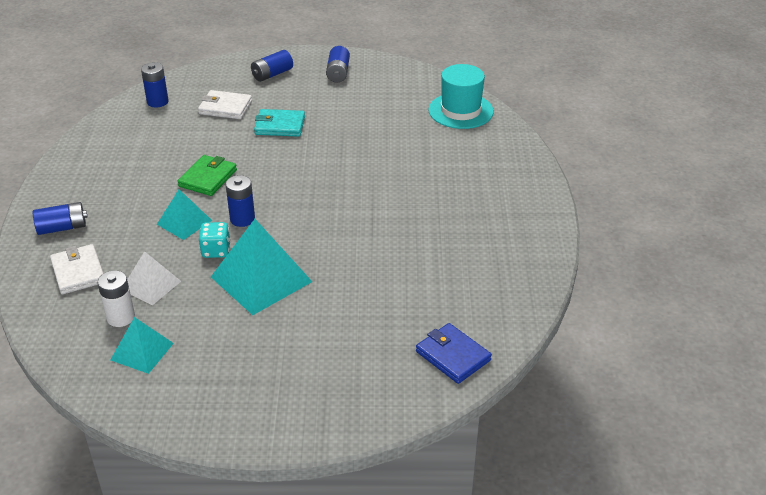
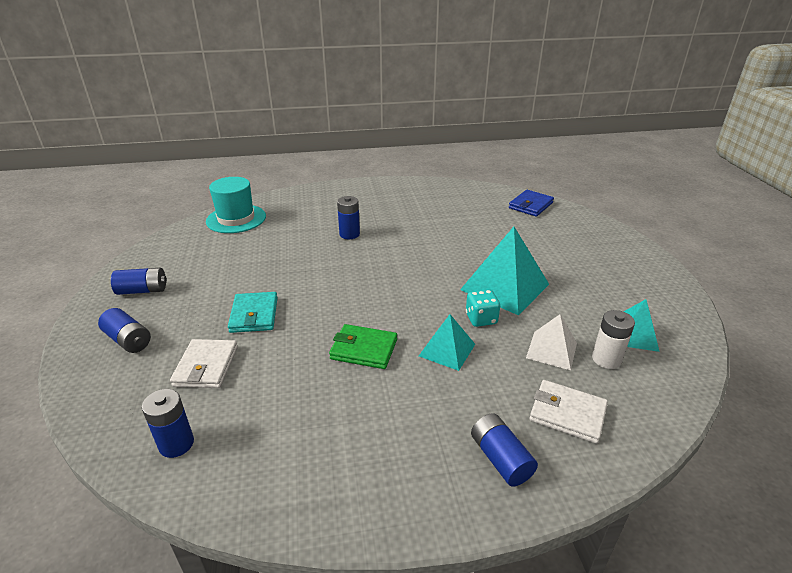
camera: 100 degrees left, 5 degrees down
white wallet [50,244,104,294] -> white wallet turned 60 degrees clockwise [530,380,608,444]
blue battery [225,175,255,227] -> blue battery moved to [337,196,360,239]

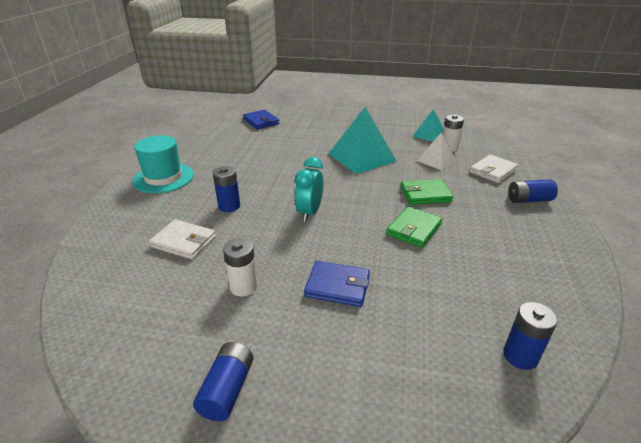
camera: 70 degrees left, 0 degrees up
blue battery [98,308,151,353] -> none
white wallet [170,339,238,388] -> white wallet moved to [149,219,216,259]
turquoise hat [206,177,266,233] -> turquoise hat moved to [132,135,194,193]
turquoise wallet [228,292,278,333] -> blue wallet [304,261,370,307]
turquoise pyramid [419,314,475,371] -> green wallet [401,179,454,205]
turquoise dice [466,289,500,327] -> none
none -> white battery [223,239,258,297]
none -> turquoise clock [295,157,323,222]

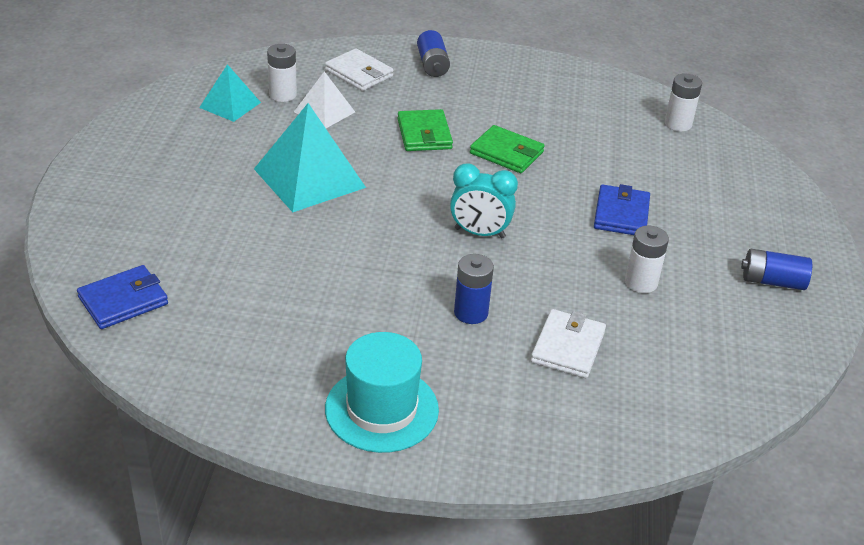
camera: 95 degrees left, 5 degrees up
blue battery [503,302,558,370] -> white battery [665,73,702,132]

